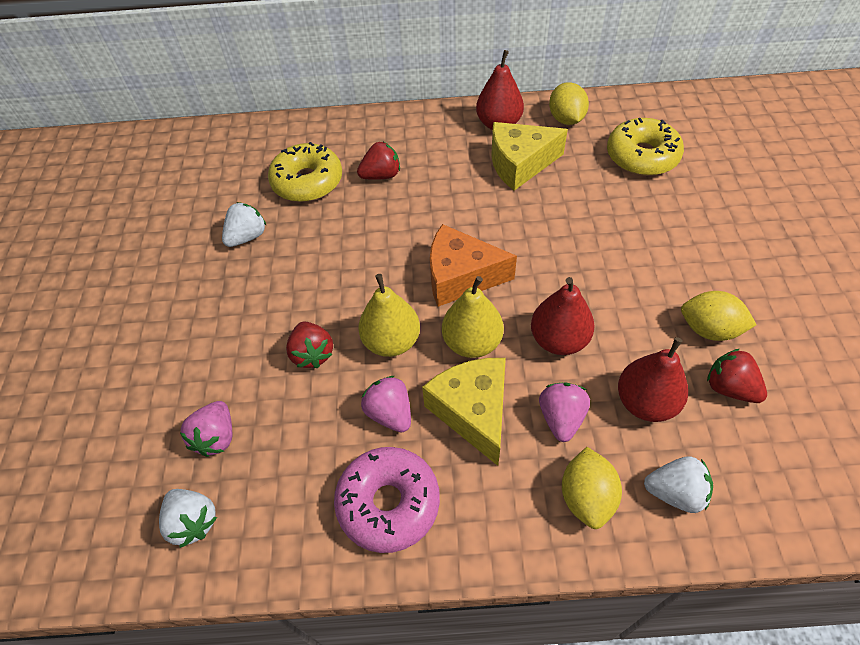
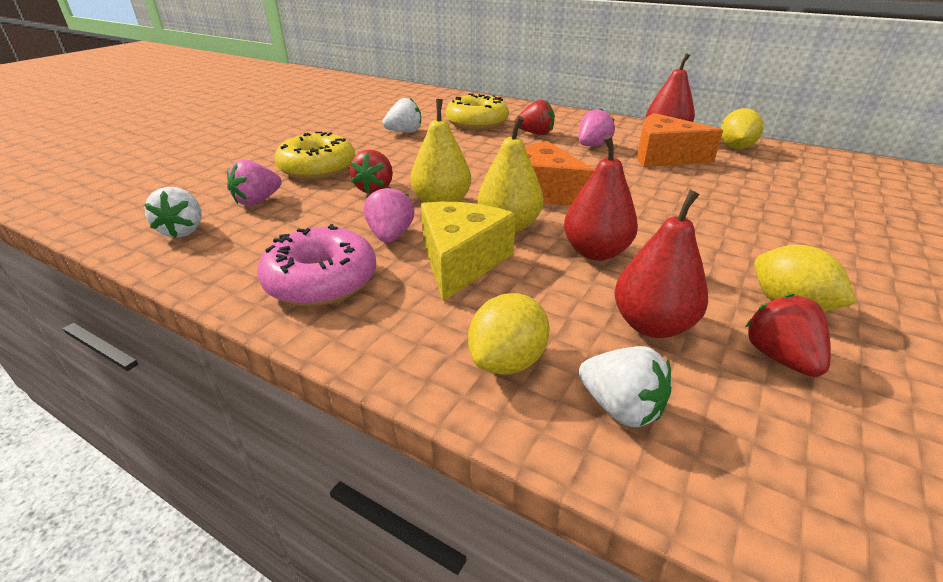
camera: 30 degrees right, 20 degrees down
yellow cheese [491,122,568,191] -> orange cheese [637,113,723,167]
pink strawberry [539,383,590,442] -> pink strawberry moved to [579,109,615,146]
yellow donut [607,118,684,176] -> yellow donut moved to [275,132,356,180]

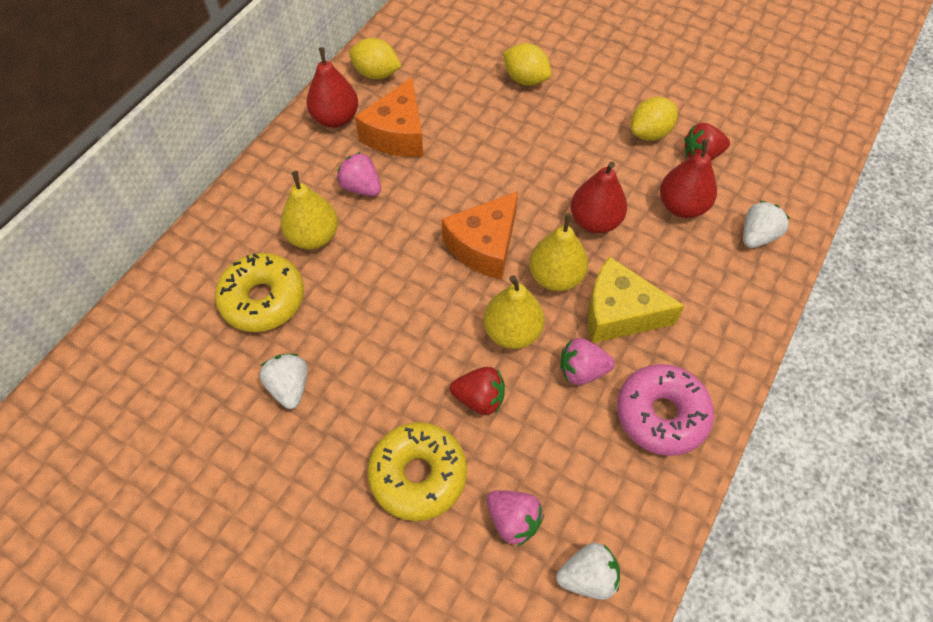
camera: 90 degrees left, 25 degrees up
yellow lemon [468,293,550,375] -> yellow lemon moved to [503,43,552,86]
red strawberry [515,99,555,135] -> yellow pear [280,171,338,250]

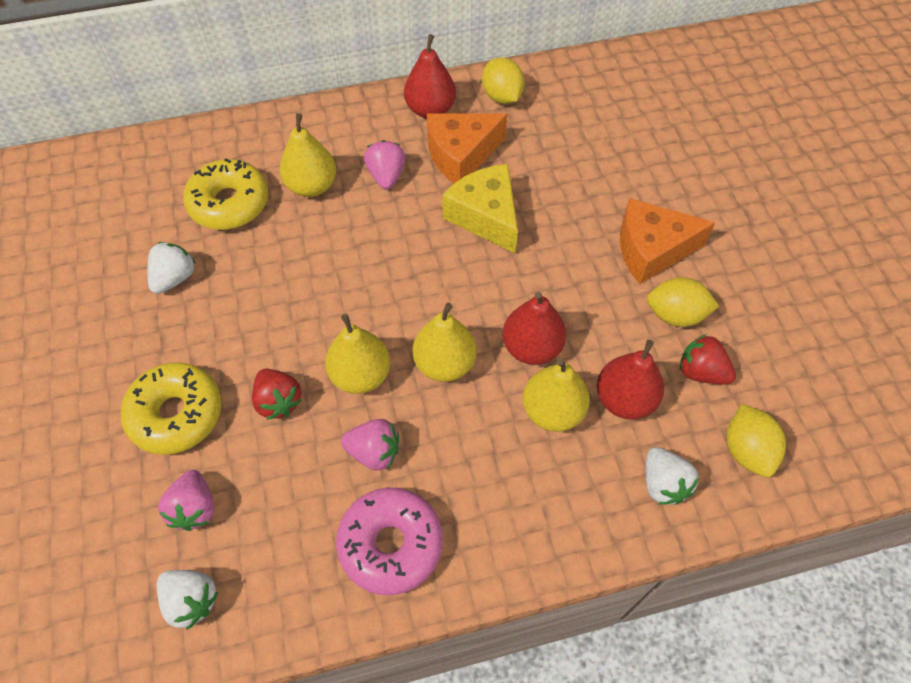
camera: 45 degrees right, 0 degrees up
orange cheese [441,191,518,280] -> orange cheese moved to [620,198,716,284]
yellow lemon [503,43,552,86] -> yellow lemon moved to [727,404,786,477]
pink strawberry [560,338,615,385] -> pink strawberry turned 150 degrees clockwise [341,419,399,471]
yellow cheese [587,256,685,343] -> yellow cheese moved to [442,164,518,253]
white strawberry [743,201,790,248] -> white strawberry turned 75 degrees clockwise [646,447,699,505]
none -> yellow pear [523,358,590,432]

